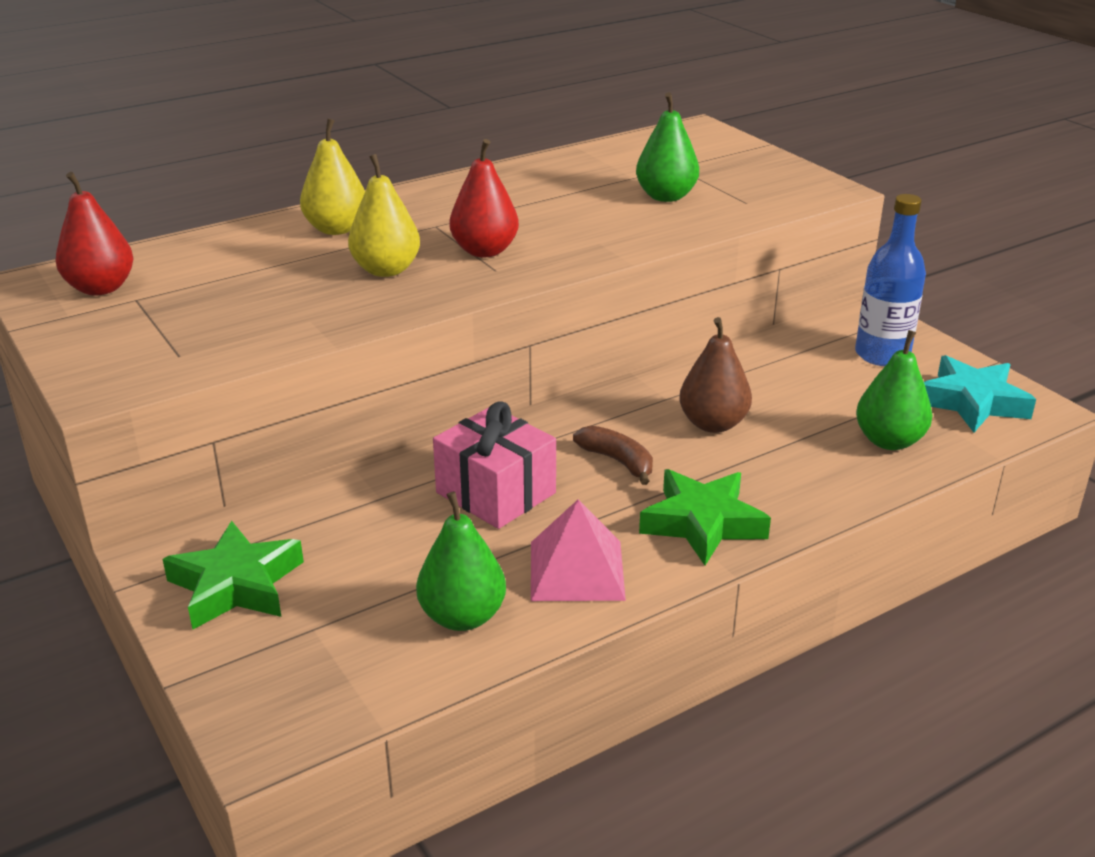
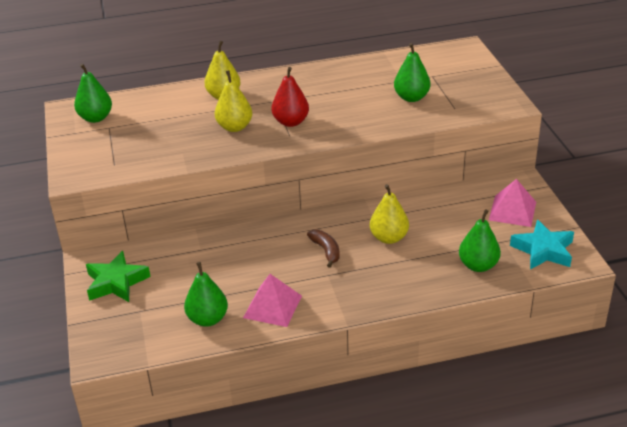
camera: 20 degrees right, 5 degrees up
red pear [55,172,134,295] -> green pear [74,64,112,123]
pink gift [433,401,556,529] -> none
green star [639,469,771,565] -> none
brown pear [679,317,752,433] -> yellow pear [370,184,409,244]
blue bottle [855,194,926,366] -> pink pyramid [489,179,536,227]

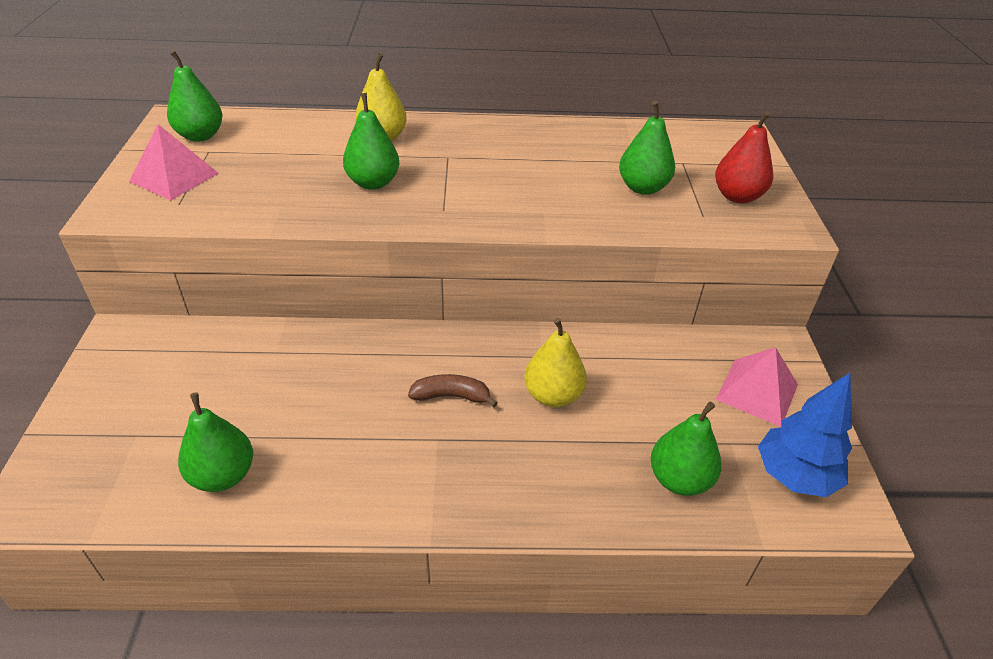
camera: 10 degrees right, 5 degrees up
green star [86,251,151,302] -> none
yellow pear [215,70,252,132] -> green pear [343,93,399,190]
pink pyramid [243,274,302,327] -> pink pyramid moved to [129,124,219,200]
red pear [272,67,309,127] -> red pear moved to [715,111,773,203]
brown banana [307,229,340,268] -> brown banana turned 75 degrees counterclockwise [408,374,498,407]
turquoise star [510,220,574,269] -> blue tree [758,373,852,497]

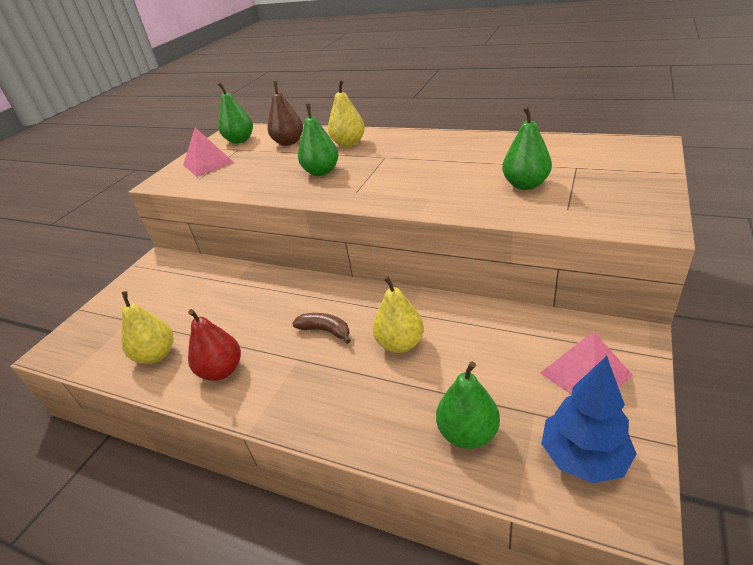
camera: 30 degrees right, 5 degrees down
green pear [178,392,253,492] -> yellow pear [121,291,173,364]
red pear [715,111,773,203] -> red pear moved to [188,309,241,381]
none -> brown pear [267,81,303,146]

